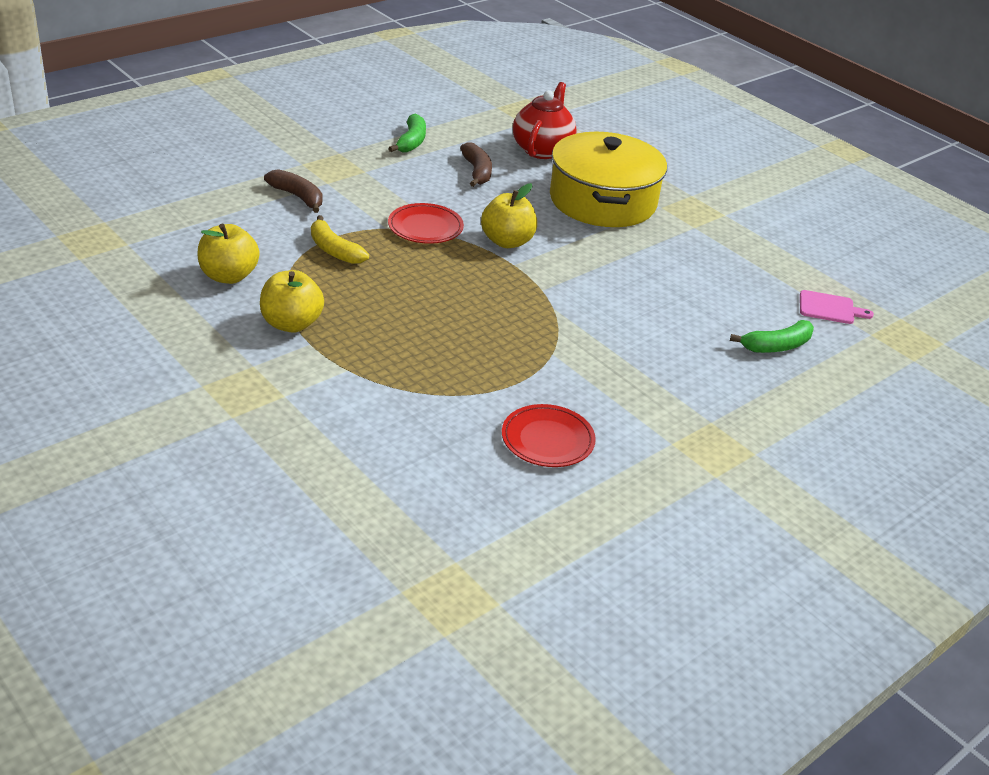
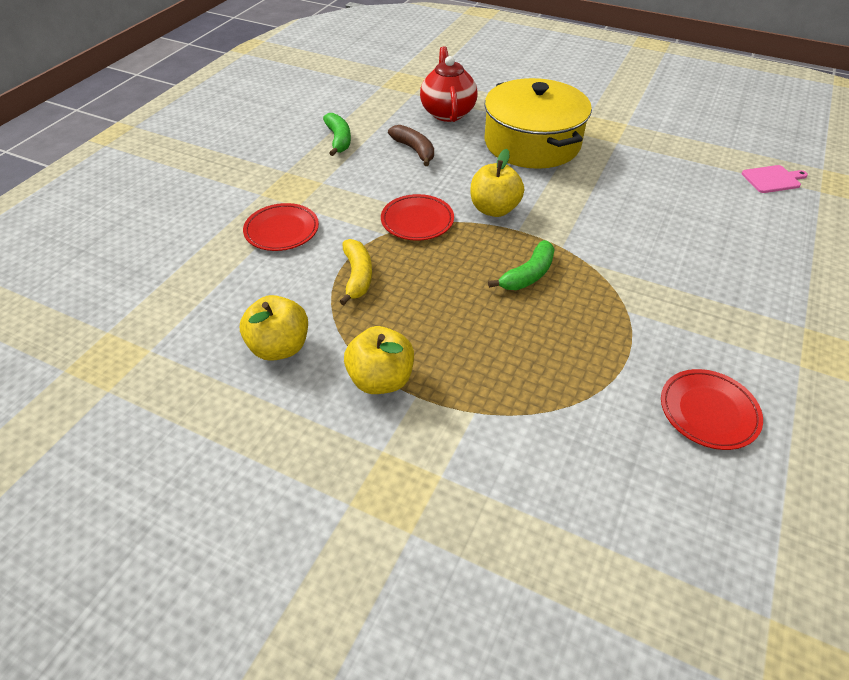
camera: 20 degrees left, 10 degrees up
brown banana [264,169,322,213] -> red plate [243,203,319,251]
yellow banana [311,215,369,264] -> yellow banana turned 120 degrees counterclockwise [339,239,372,305]
green banana [730,320,814,353] -> green banana moved to [488,240,555,290]

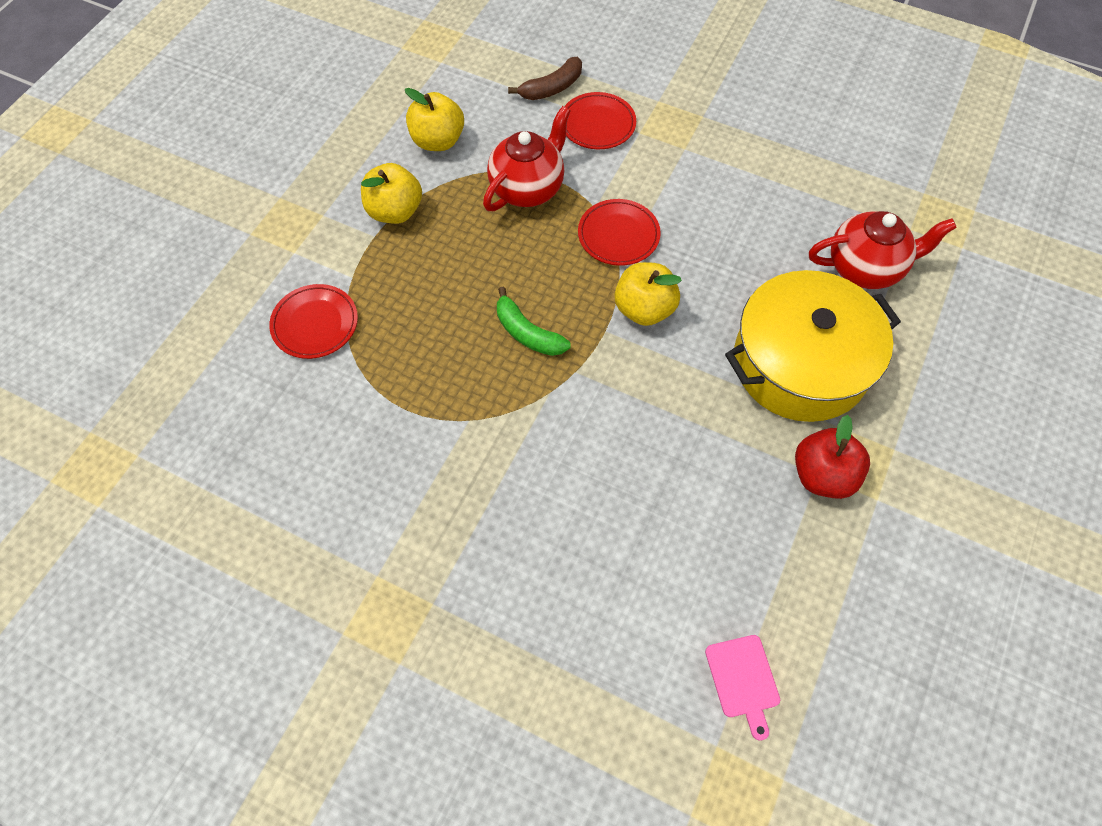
camera: 90 degrees right, 15 degrees up
green banana [323,113,351,156] -> none
yellow banana [339,239,372,305] -> red teapot [483,106,571,211]
brown banana [388,125,434,166] -> brown banana moved to [508,57,582,100]
red plate [661,369,763,450] -> red plate moved to [269,284,358,359]
none -> red apple [795,415,870,499]

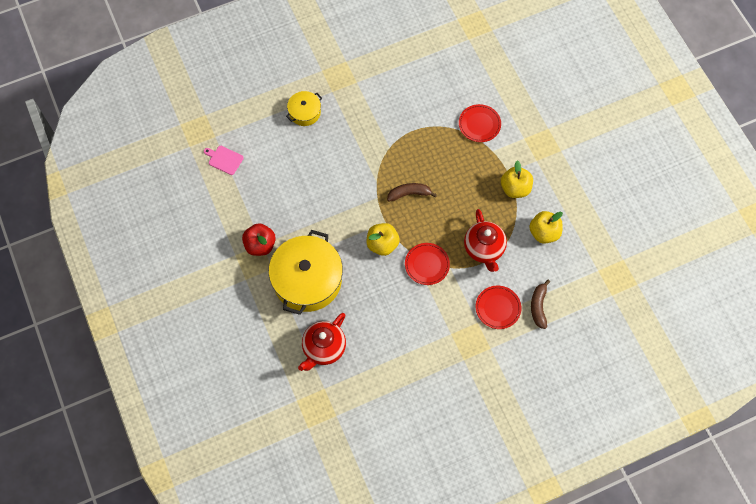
camera: 130 degrees right, 5 degrees up
green banana [497,287,571,356] -> brown banana [387,183,437,201]
none -> yellow pot [286,91,322,126]

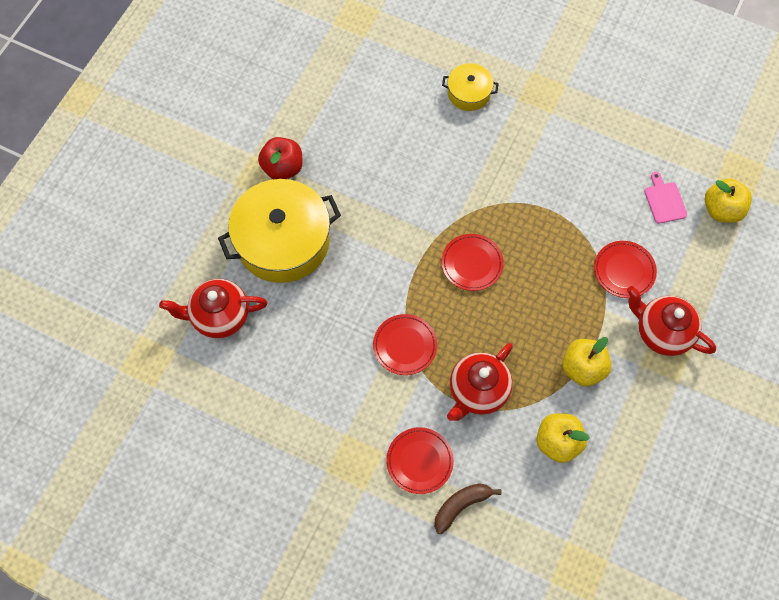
camera: 50 degrees right, 0 degrees up
pink cutting board [204,146,244,175] -> pink cutting board moved to [644,172,687,224]
yellow apple [367,223,400,256] -> yellow apple moved to [705,179,752,223]
brown banana [387,183,437,201] -> red plate [441,234,504,291]
none -> red teapot [627,286,716,356]

